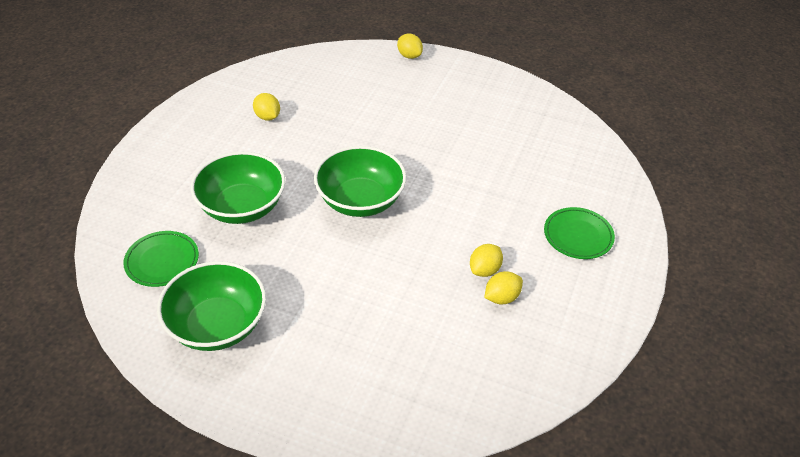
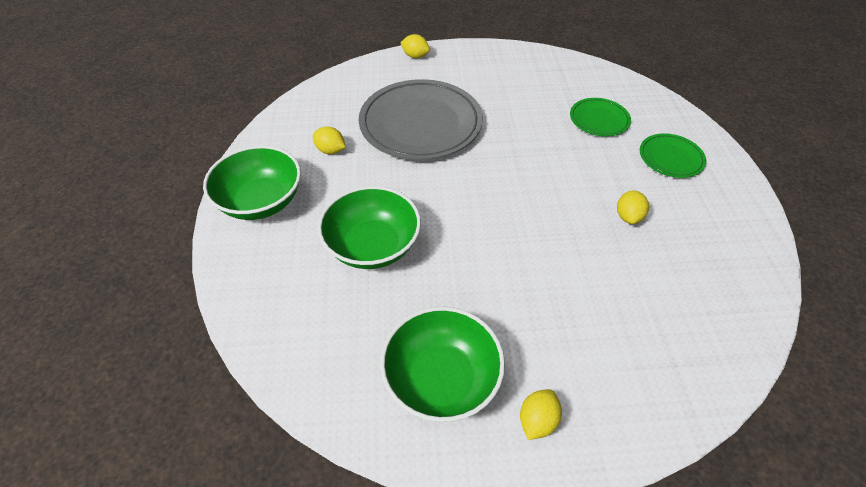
camera: 25 degrees left, 5 degrees up
green plate [123,231,199,287] -> green plate moved to [570,98,631,136]
green bowl [314,146,406,217] -> green bowl moved to [203,145,301,220]
yellow lemon [484,271,523,304] -> yellow lemon moved to [520,389,562,440]
none -> grey plate [359,79,483,160]

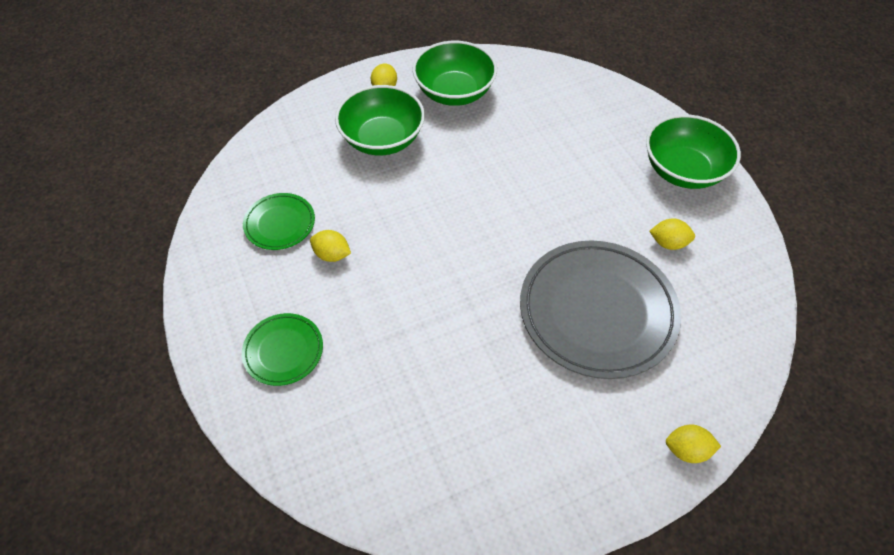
camera: 160 degrees right, 5 degrees up
green bowl [318,186,421,269] -> green bowl moved to [335,85,425,156]
green plate [570,98,631,136] -> green plate moved to [243,193,315,250]
yellow lemon [617,190,649,224] -> yellow lemon turned 60 degrees counterclockwise [310,230,351,262]

